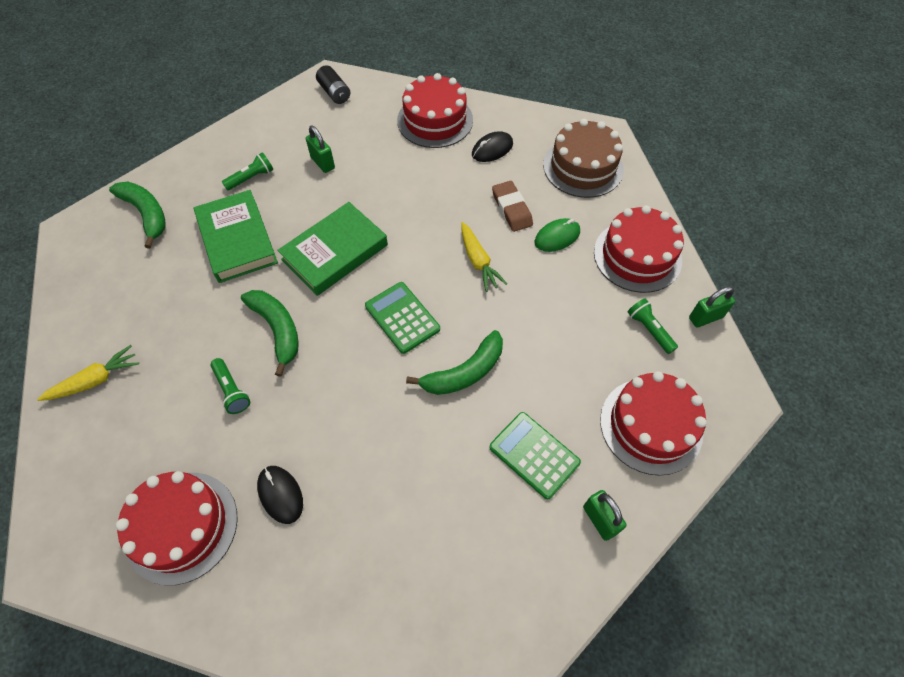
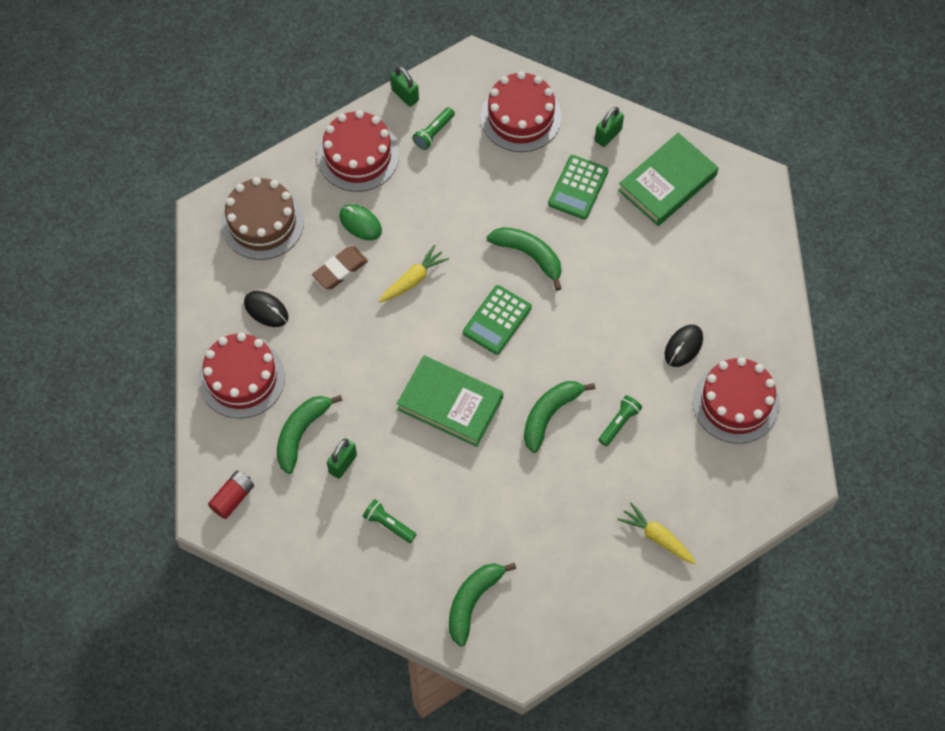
camera: 110 degrees left, 5 degrees up
green book [194,190,278,283] -> green book moved to [618,133,718,226]
black battery [316,65,350,104] -> red battery [208,471,254,519]
none -> green banana [277,395,343,474]

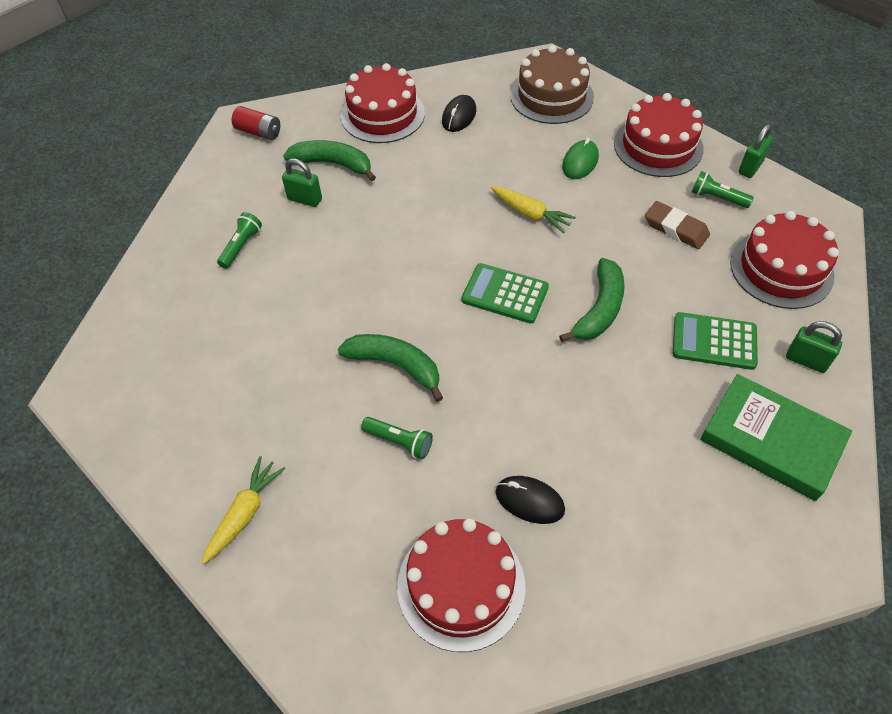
camera: 80 degrees right, 10 degrees down
brown eraser [312,246,368,289] -> brown eraser moved to [645,201,710,249]
green book [397,355,503,447] -> none
green banana [449,563,516,647] -> none

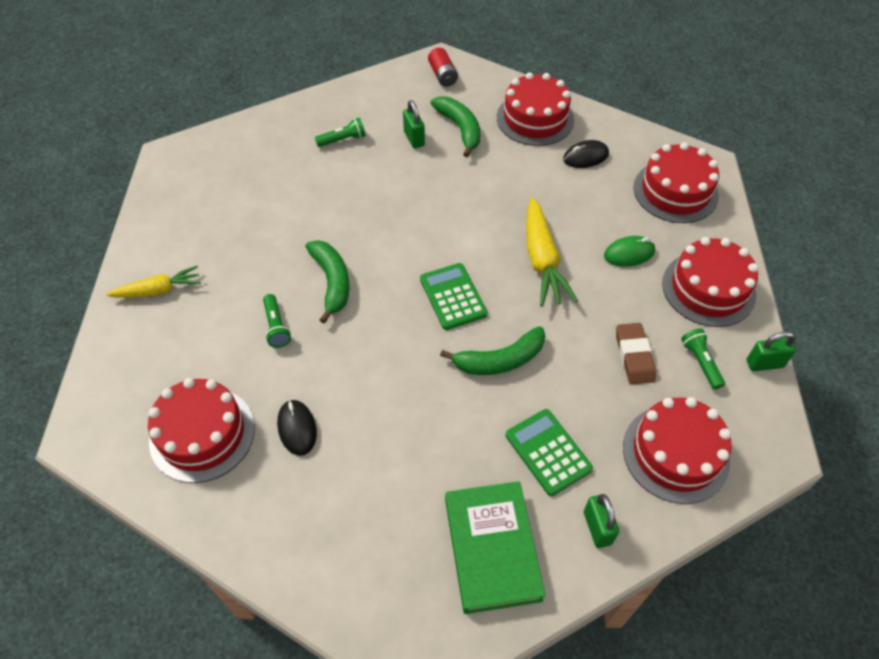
camera: 45 degrees right, 0 degrees up
yellow carrot [491,186,576,233] -> yellow carrot [526,198,578,307], size x1.55
brown cake [510,45,594,124] -> red cake [633,142,719,223]

